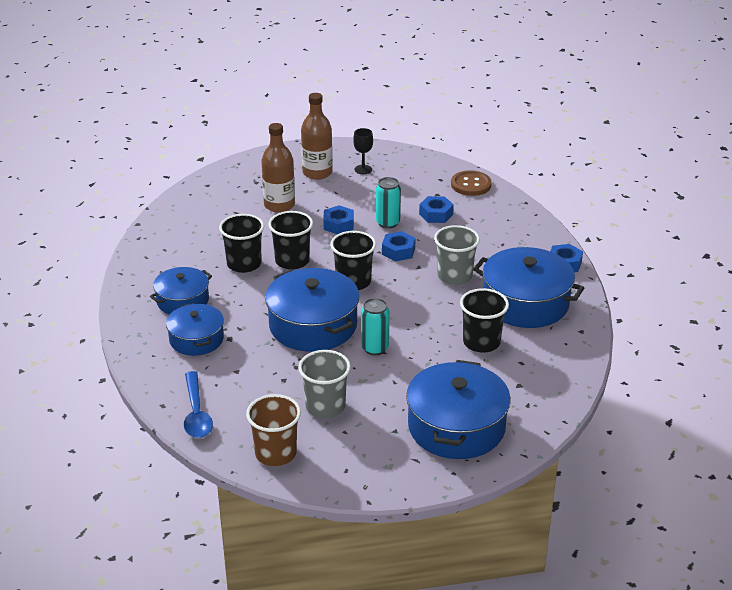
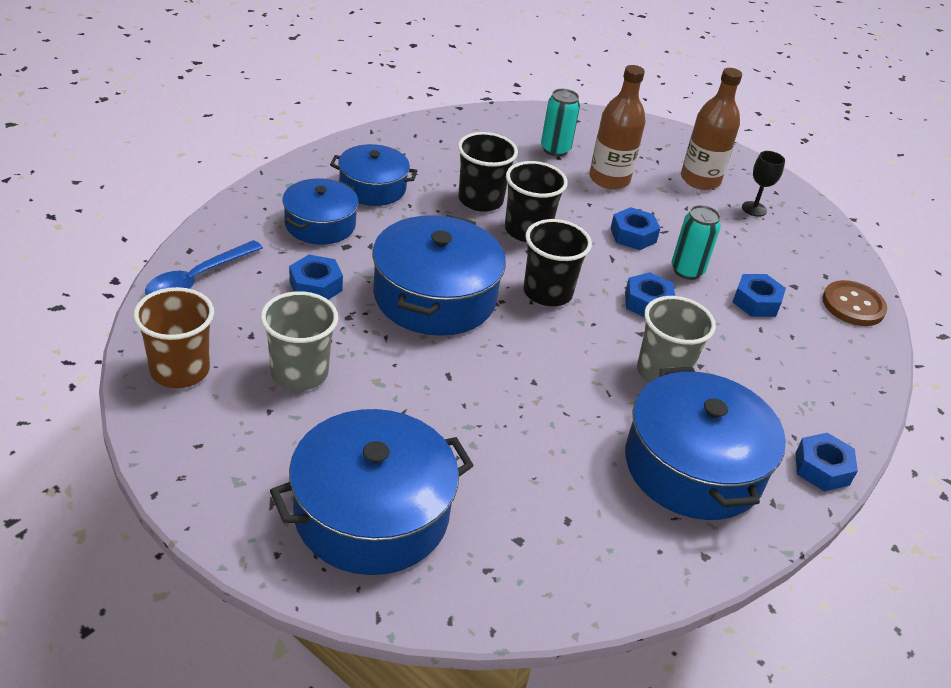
camera: 45 degrees right, 5 degrees up
turquoise can [361,298,389,356] -> turquoise can moved to [541,89,580,157]
black cup [460,288,509,352] -> none
none -> blue nut [289,255,343,300]

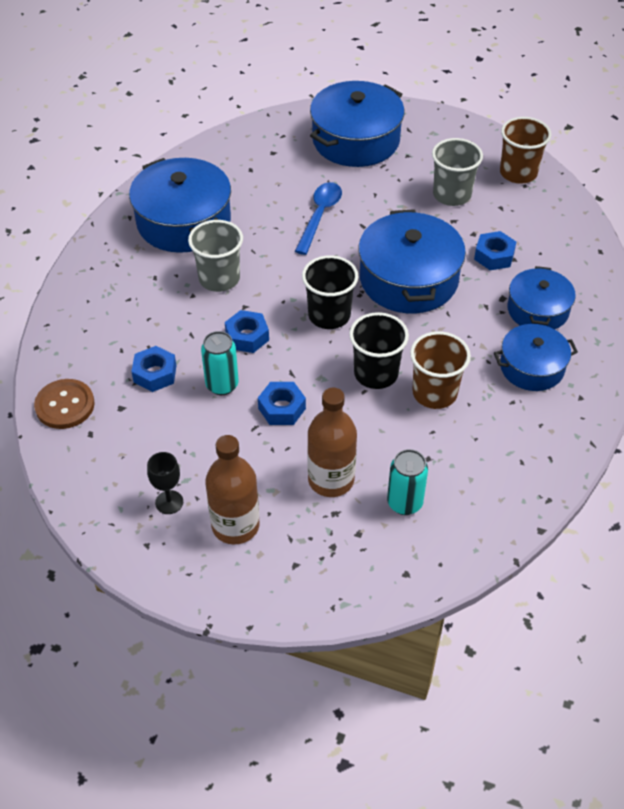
camera: 165 degrees right, 10 degrees up
blue spoon [145,240,263,295] -> blue spoon moved to [295,182,342,255]
black cup [458,132,518,212] -> brown cup [410,331,471,409]
blue nut [795,433,858,491] -> none

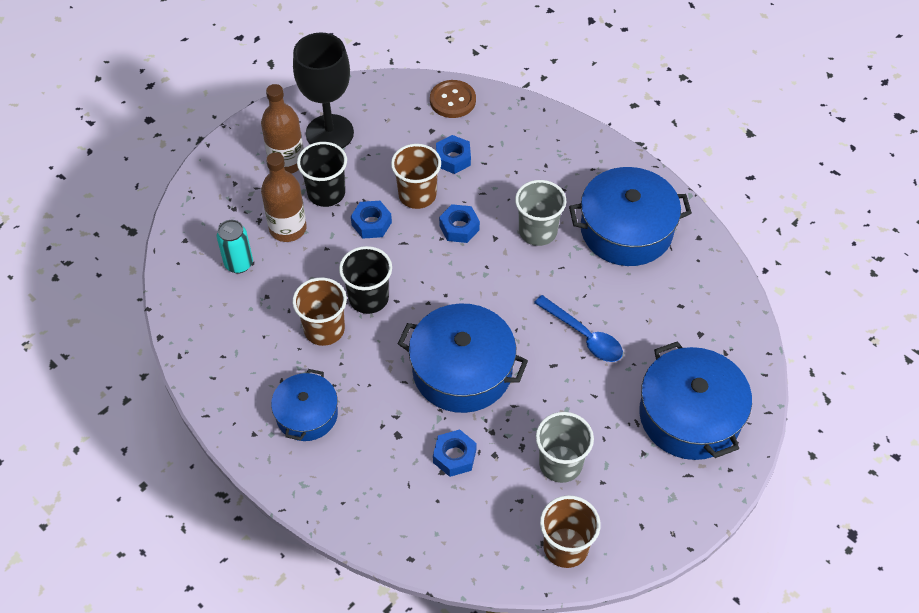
camera: 115 degrees right, 5 degrees up
black goblet [147,452,183,514] -> black goblet [293,33,354,148], size x2.28
turquoise can [201,331,238,395] -> brown cup [391,144,441,209]
black cup [302,255,358,329] -> black cup moved to [297,142,347,207]
blue pot [507,266,576,329] -> none

